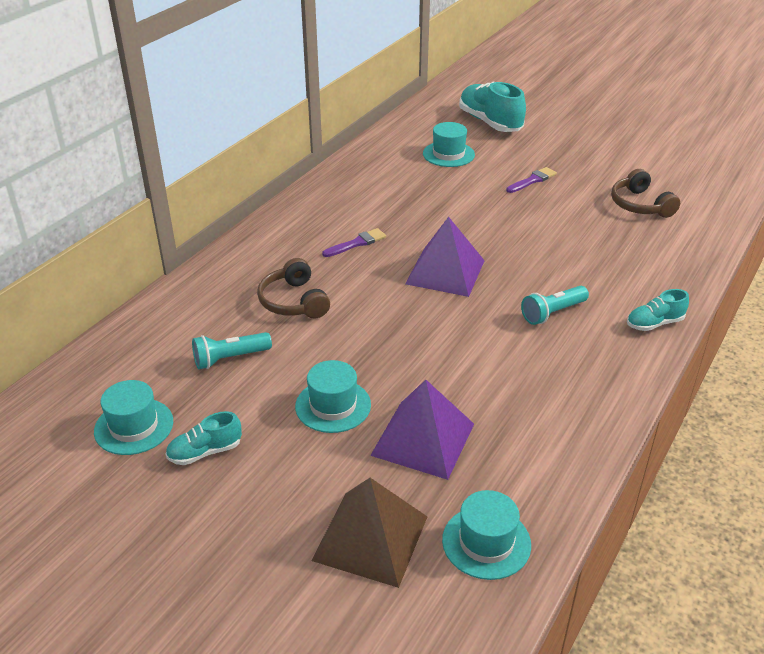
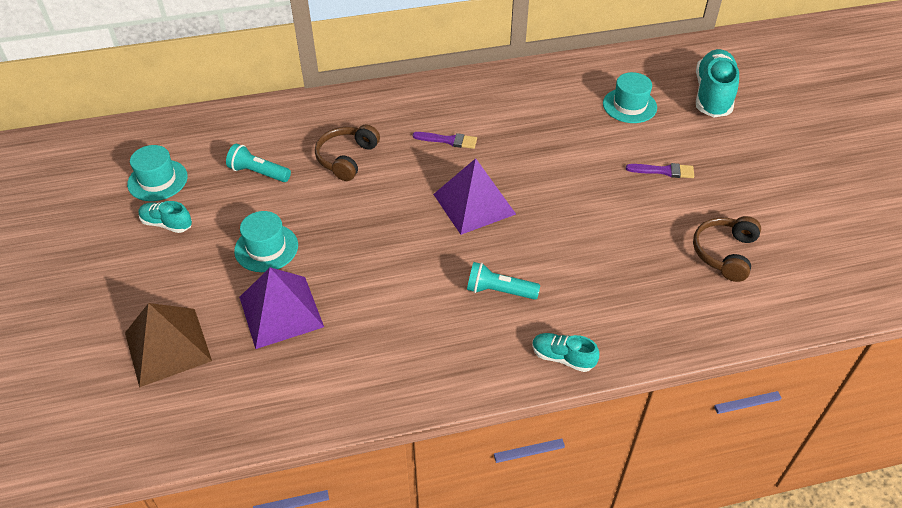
camera: 45 degrees right, 10 degrees up
turquoise hat [442,490,531,580] -> none

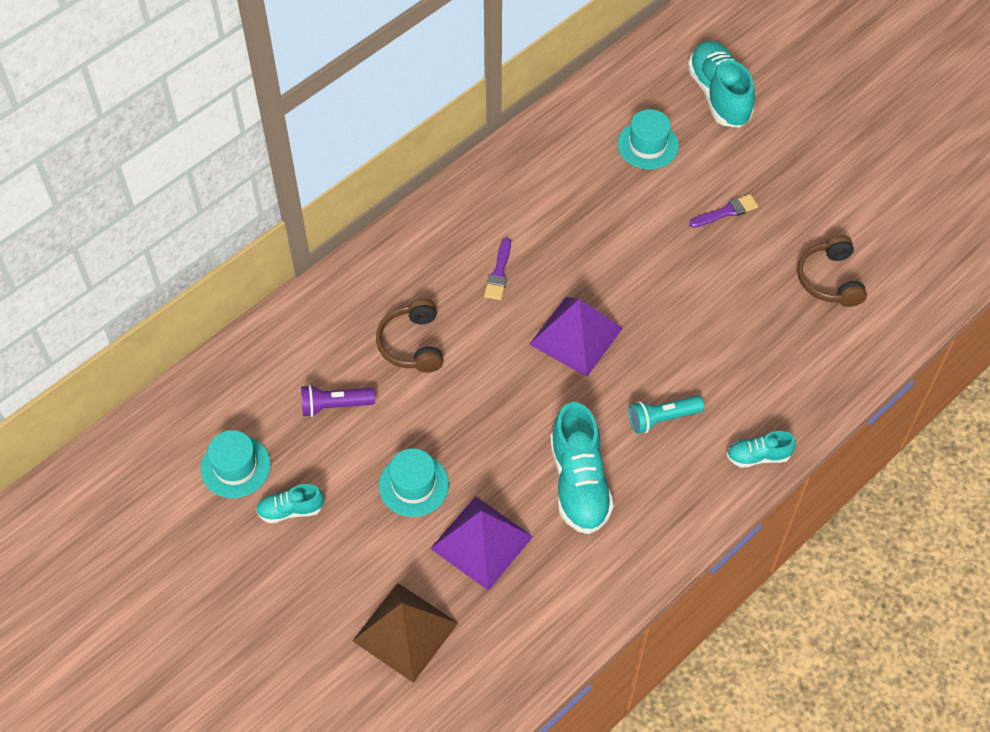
camera: 30 degrees left, 10 degrees up
turquoise flashlight [226,144,291,182] -> purple flashlight [301,385,375,417]
purple brush [413,132,477,149] -> purple brush turned 120 degrees clockwise [484,238,511,300]
none -> turquoise shoe [550,402,614,534]

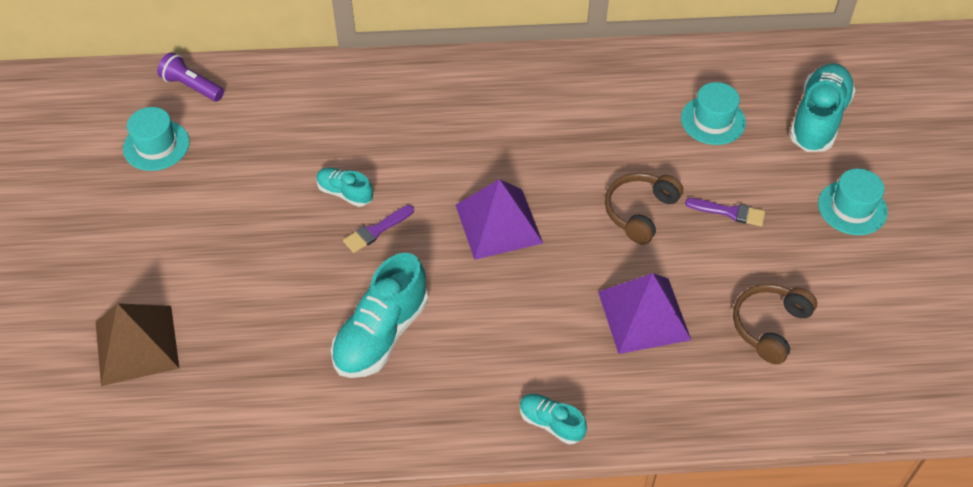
camera: 40 degrees right, 5 degrees down
turquoise shoe [256,484,324,523] -> turquoise shoe moved to [316,168,373,207]
purple flashlight [301,385,375,417] -> purple flashlight moved to [157,52,224,101]
brown headphones [376,299,443,373] -> brown headphones moved to [605,173,683,244]
turquoise hat [379,448,449,517] -> turquoise hat moved to [818,169,888,235]
purple pyramid [430,496,533,591] -> purple pyramid moved to [598,273,691,354]
purple brush [484,238,511,300] -> purple brush moved to [343,205,414,253]
turquoise flashlight [629,396,704,434] -> none

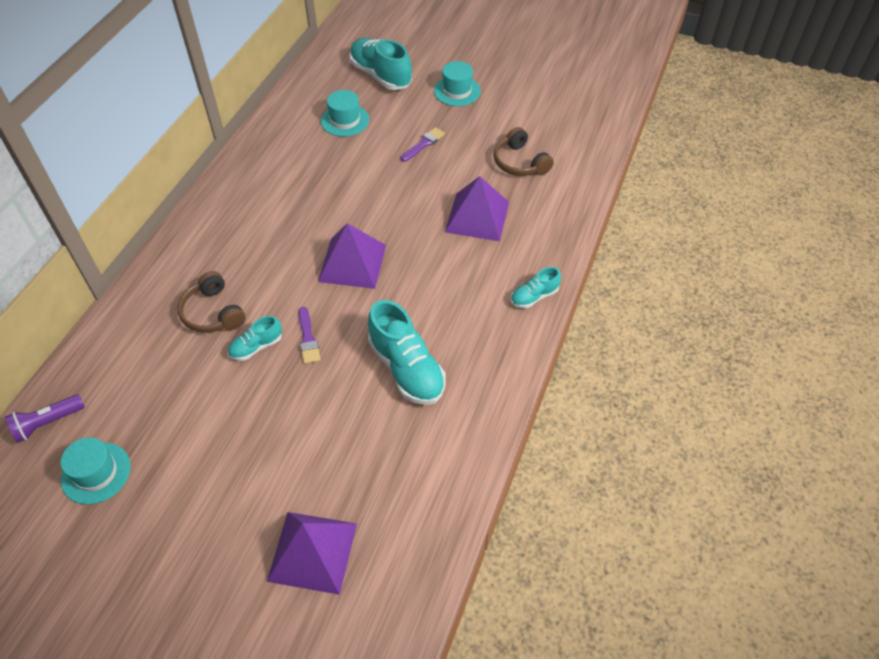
camera: 65 degrees left, 0 degrees up
brown pyramid [96,303,179,386] -> purple pyramid [267,512,357,595]
brown headphones [605,173,683,244] -> brown headphones moved to [178,271,246,333]

